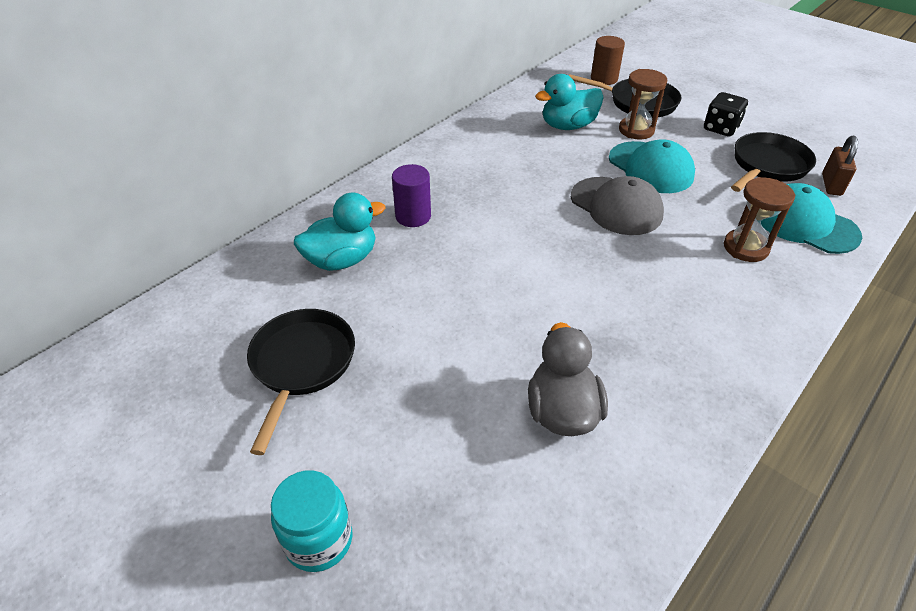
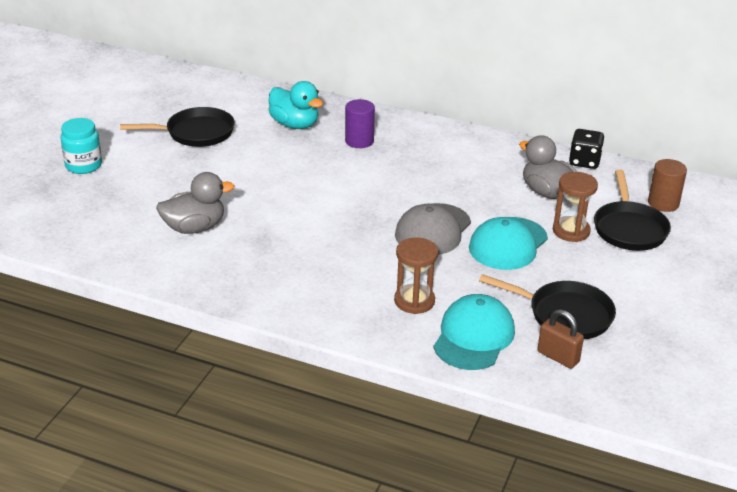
camera: 70 degrees right, 10 degrees down
turquoise duck [535,74,604,130] -> grey duck [519,135,577,199]
black dice [704,92,748,136] -> black dice moved to [569,129,604,169]
brown padlock [822,136,858,196] -> brown padlock turned 45 degrees clockwise [538,309,584,369]

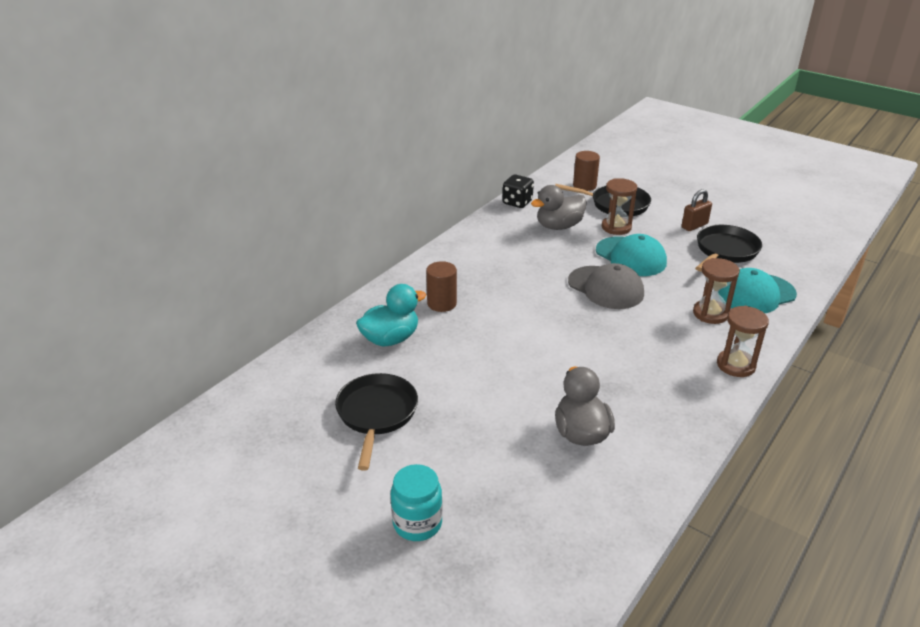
camera: 75 degrees left, 0 degrees up
purple cylinder [345,99,375,148] -> brown cylinder [426,261,457,312]
turquoise cap [433,294,515,370] -> turquoise cap turned 60 degrees counterclockwise [718,268,797,313]
brown padlock [538,309,584,369] -> brown padlock moved to [682,189,712,231]
none -> brown hourglass [717,306,769,377]

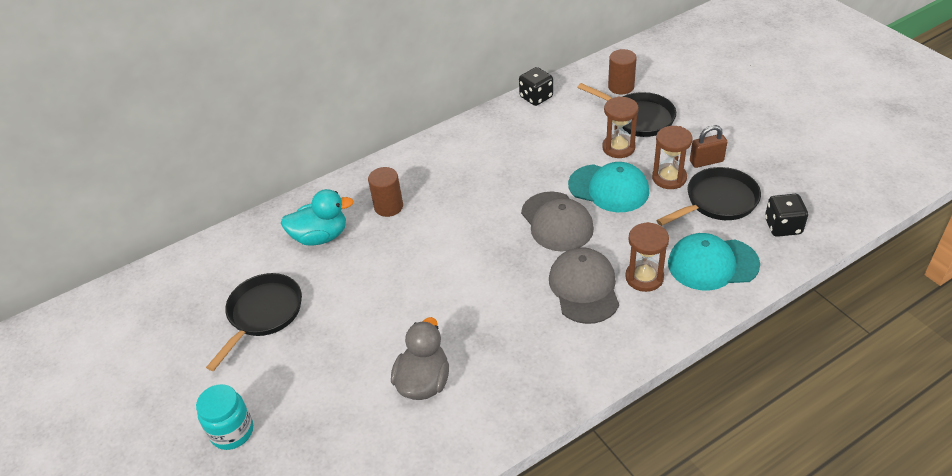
camera: 25 degrees right, 10 degrees up
grey duck [531,185,587,230] -> none
turquoise cap [596,234,667,276] -> turquoise cap turned 45 degrees counterclockwise [568,162,649,212]
brown hourglass [717,306,769,377] -> brown hourglass moved to [652,126,693,189]
none -> grey cap [549,247,619,324]
none -> black dice [765,194,808,237]

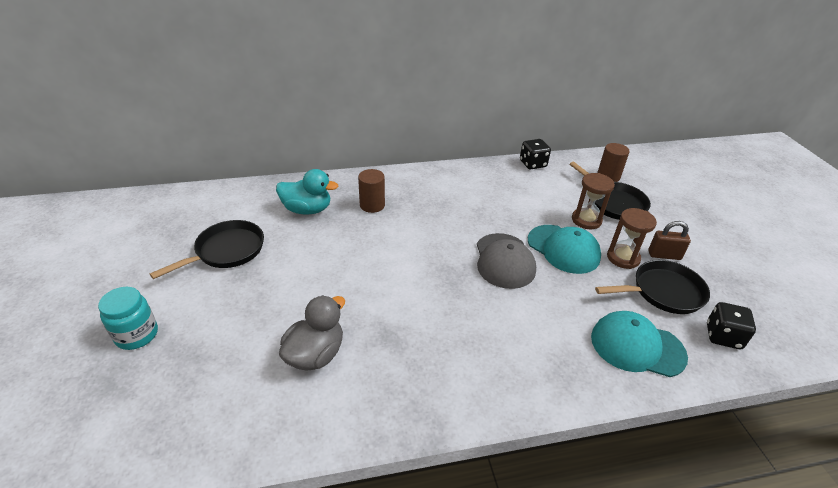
camera: 15 degrees right, 5 degrees down
grey cap [549,247,619,324] -> none
brown hourglass [625,222,669,292] -> none

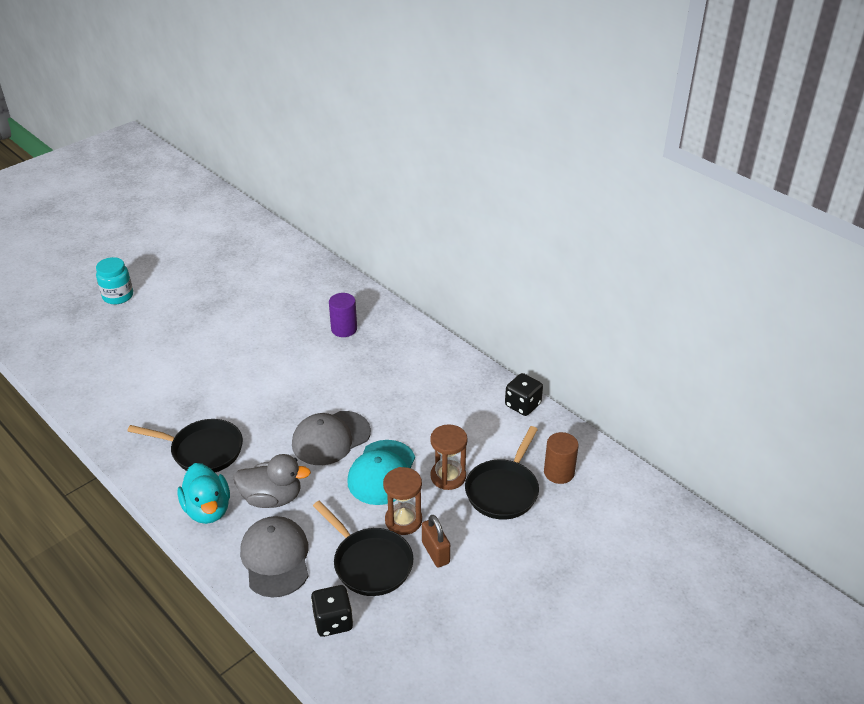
camera: 60 degrees right, 0 degrees up
black pan [150,220,264,279] -> black pan moved to [127,419,243,472]
turquoise duck [276,169,339,215] -> turquoise duck moved to [178,463,230,524]
grey duck [279,295,345,371] -> grey duck moved to [234,454,311,508]
brown cylinder [358,169,385,213] -> purple cylinder [329,293,357,337]
turquoise cap [591,311,688,377] -> grey cap [240,516,309,598]

